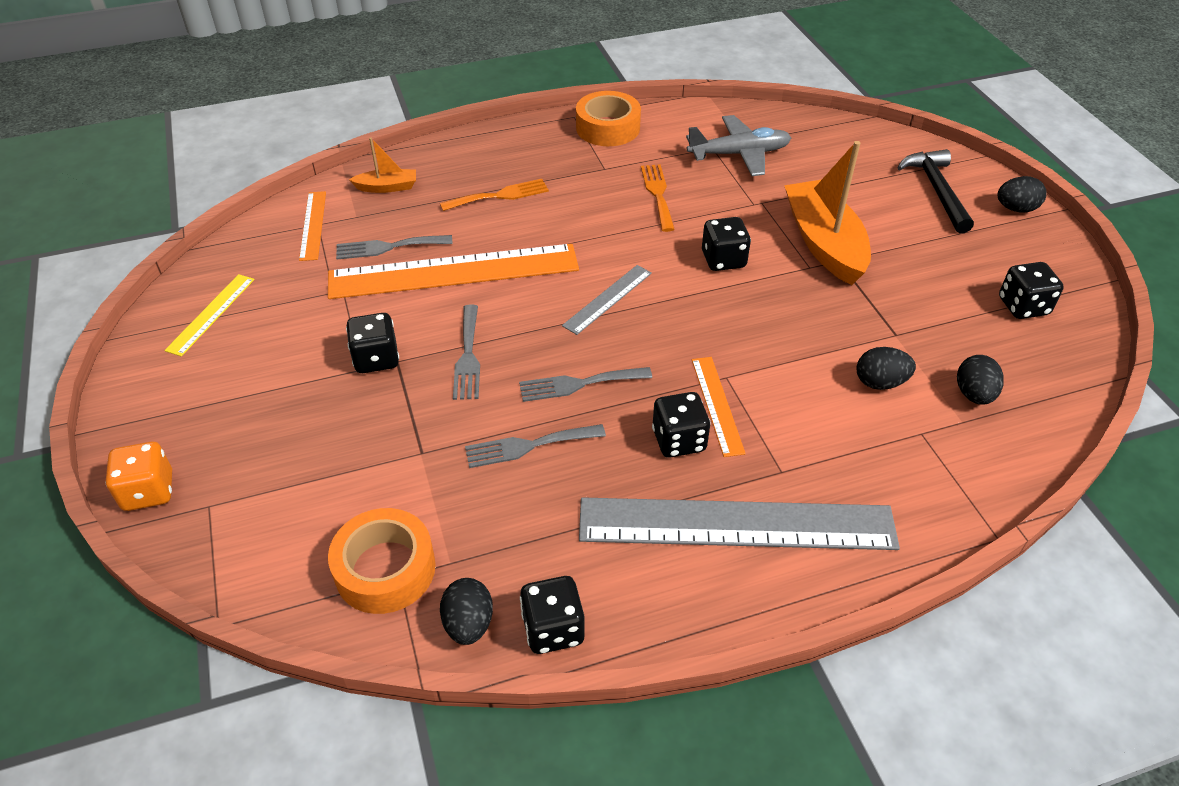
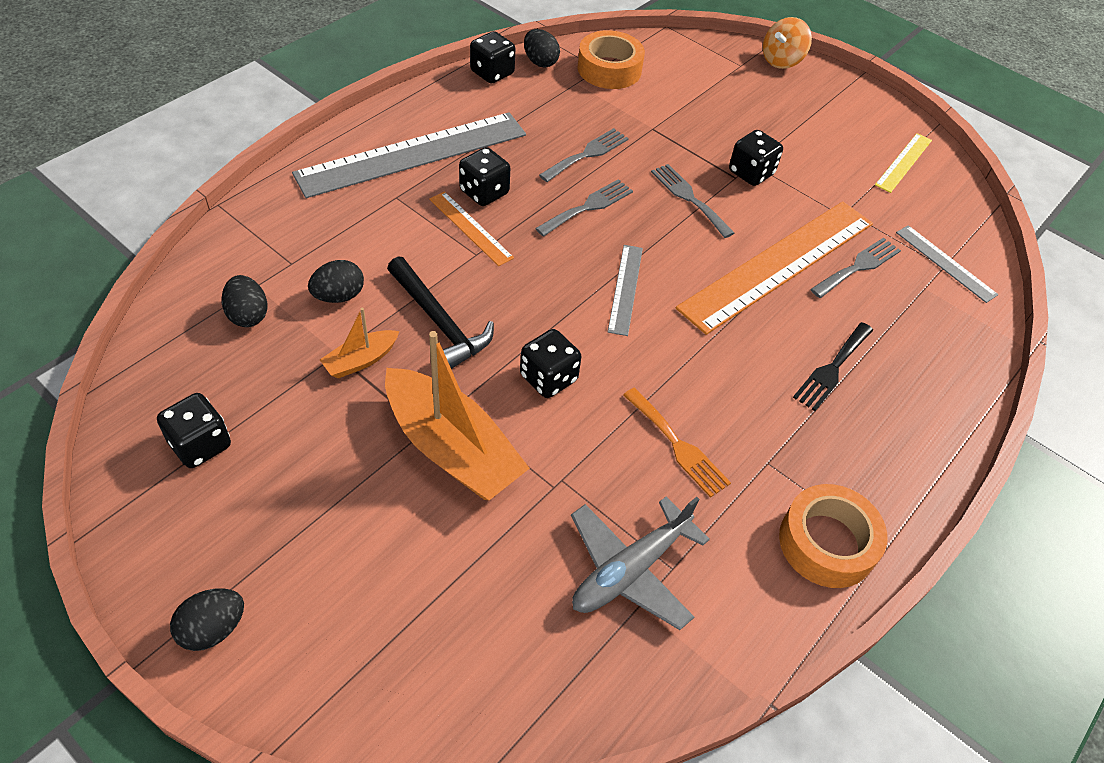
camera: 145 degrees right, 5 degrees up
orange dice [105,442,172,511] -> orange spinning top [763,17,812,69]
yellow ruler [164,274,255,357] -> yellow ruler turned 45 degrees clockwise [875,133,932,193]
orange ruler [299,191,326,261] -> grey ruler [896,225,998,303]
orange boat [349,137,416,193] -> orange boat moved to [320,308,400,378]
orange fork [440,179,549,211] -> black fork [793,322,873,411]
black hammer [897,149,974,233] -> black hammer moved to [387,256,494,369]

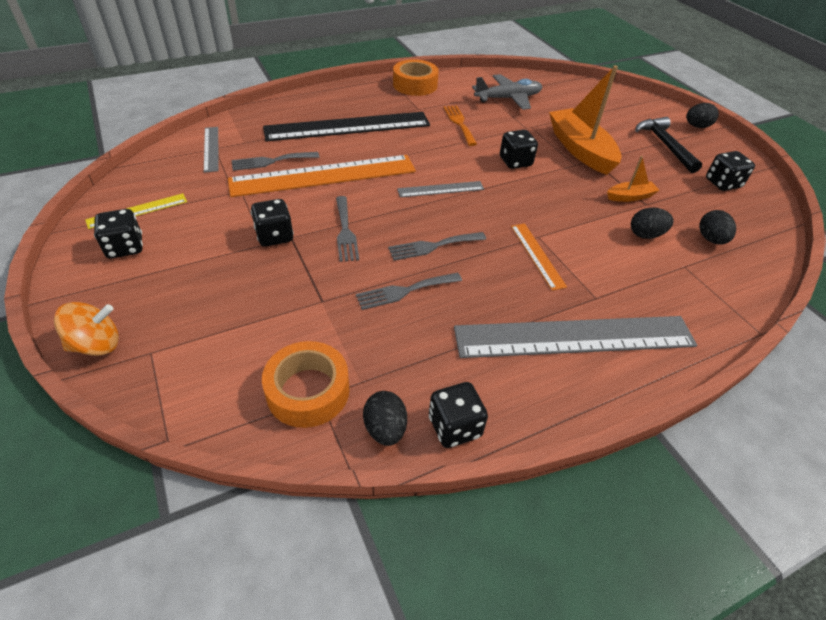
camera: 155 degrees left, 5 degrees down
black hammer [387,256,494,369] -> black hammer moved to [635,117,702,173]
black dice [459,147,510,206] -> black dice moved to [94,209,143,259]
grey ruler [608,245,643,336] -> grey ruler turned 45 degrees clockwise [397,181,484,197]
black fork [793,322,873,411] -> black ruler [263,112,430,142]

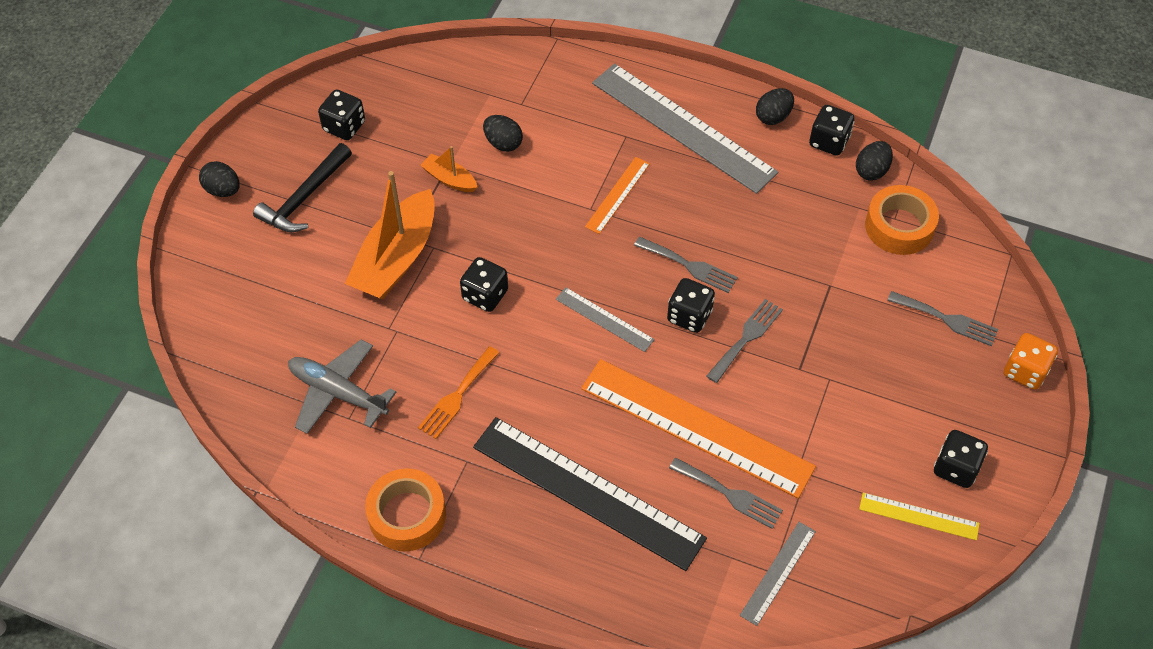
camera: 130 degrees left, 10 degrees up
orange spinning top [54,302,119,356] -> orange dice [1004,333,1058,390]
black dice [251,199,294,247] -> black dice moved to [667,278,715,333]
grey fork [356,273,462,310] -> grey fork moved to [887,291,998,346]
black egg [699,210,736,245] -> black egg moved to [756,88,794,125]

